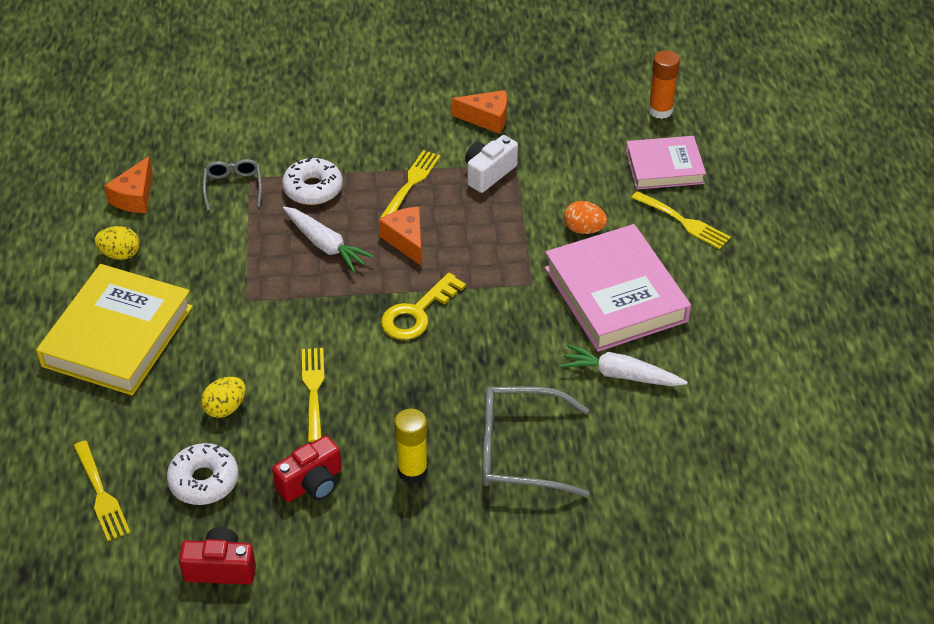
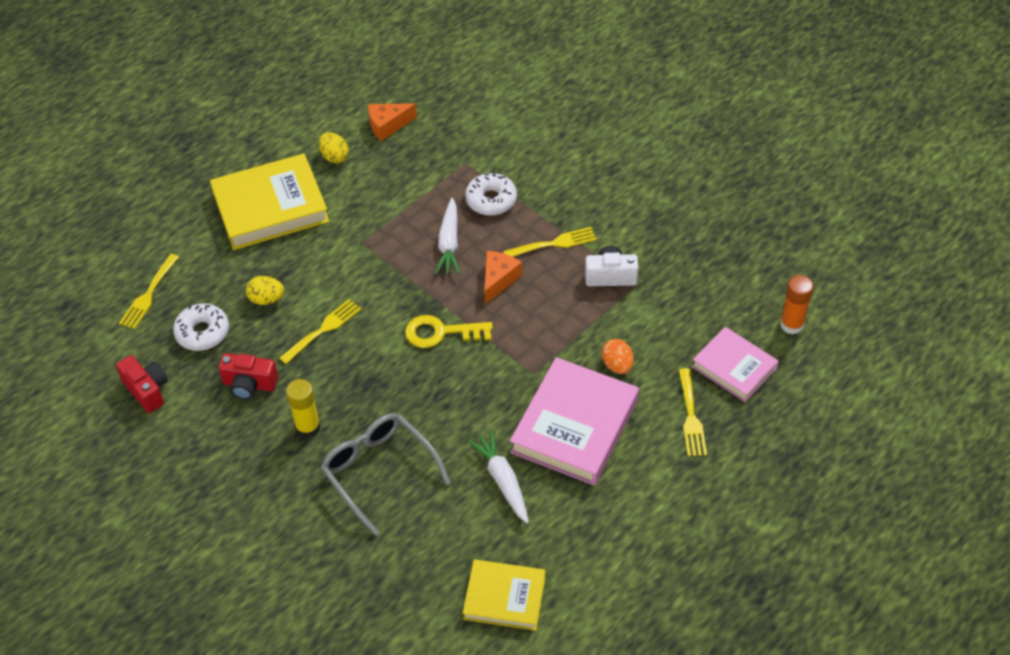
camera: 50 degrees right, 5 degrees up
grey glasses [203,159,262,211] -> none
orange cheese [451,90,507,134] -> none
none -> yellow book [463,559,546,631]

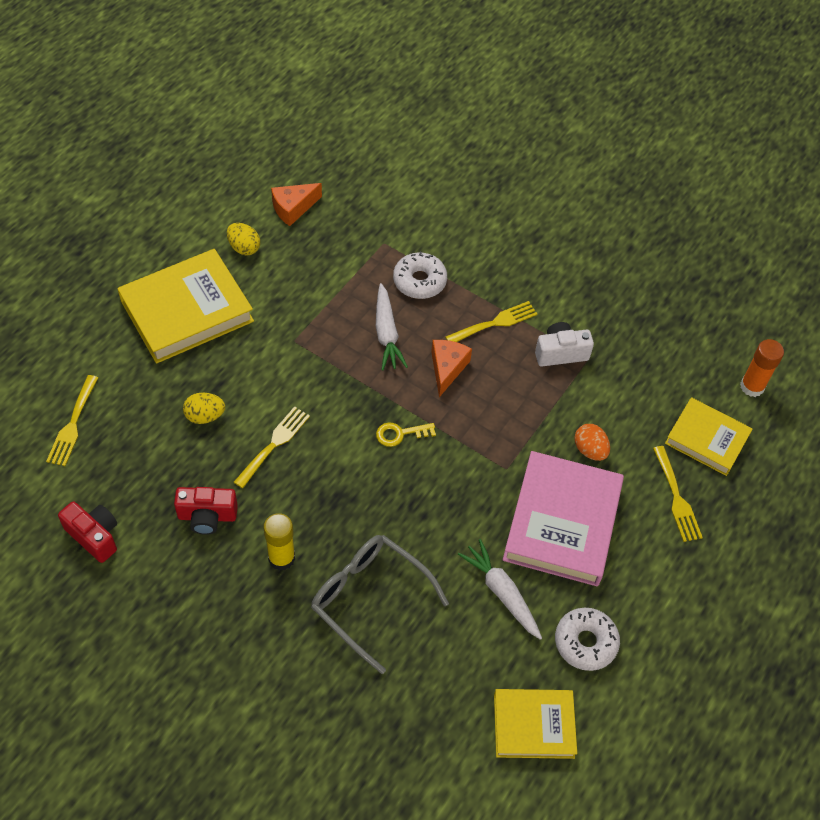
camera: 15 degrees left, 5 degrees up
white donut [173,303,229,351] -> white donut moved to [555,608,620,671]
yellow key [405,315,493,348] -> yellow key [376,422,436,447], size x0.65
pink book [692,327,779,402] -> yellow book [665,397,752,476]

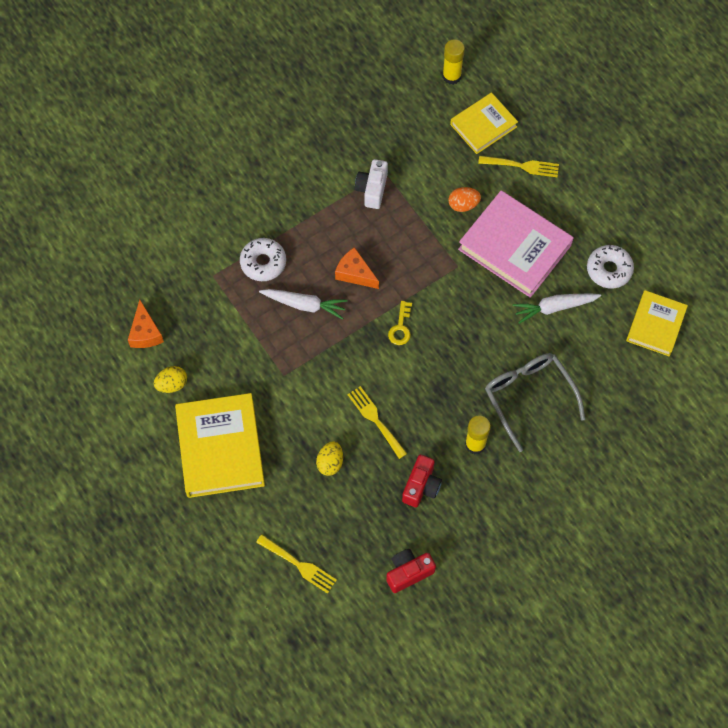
camera: 65 degrees left, 10 degrees up
grey glasses [311,535,449,674] -> grey glasses turned 90 degrees clockwise [485,353,585,452]
yellow fork [445,301,537,342] -> none
orange glue stick [740,339,784,397] -> yellow glue stick [442,39,465,85]

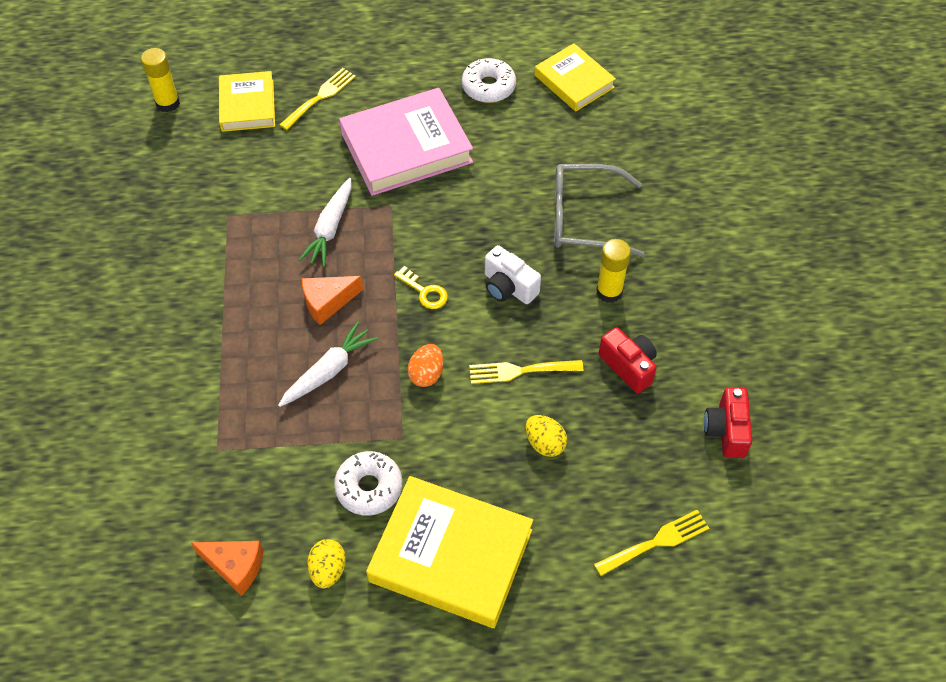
camera: 60 degrees left, 10 degrees down
white donut [240,238,286,281] -> white donut moved to [334,451,403,516]
white camera [355,159,388,209] -> white camera moved to [485,245,541,304]
orange egg [449,187,481,212] -> orange egg moved to [407,344,443,387]
white carrot [513,294,601,324] -> white carrot moved to [299,178,352,267]

